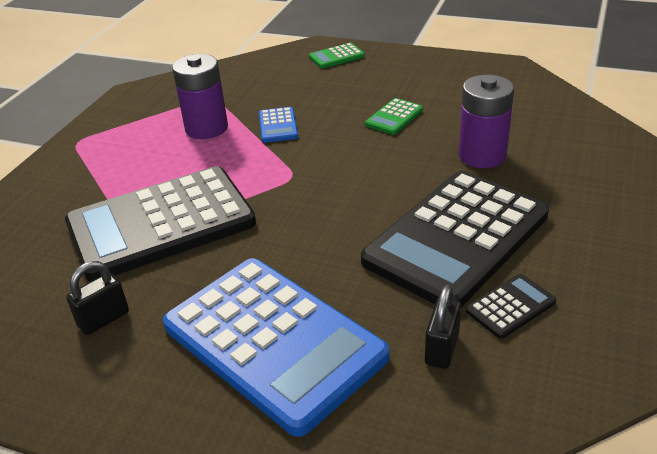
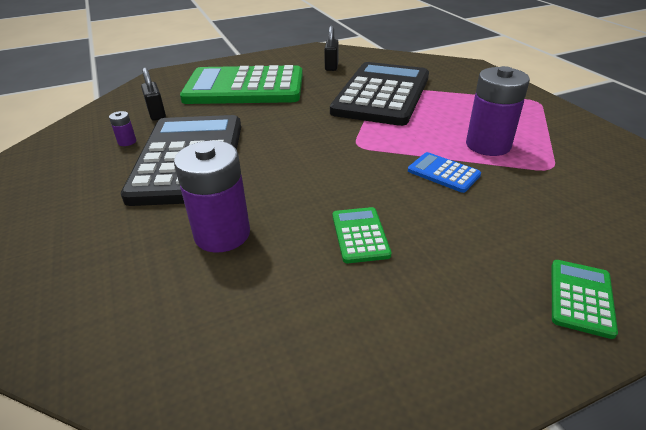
camera: 135 degrees right, 0 degrees up
blue calculator [163,258,389,437] -> green calculator [180,65,303,104]
black calculator [466,274,556,339] -> purple battery [109,111,136,146]

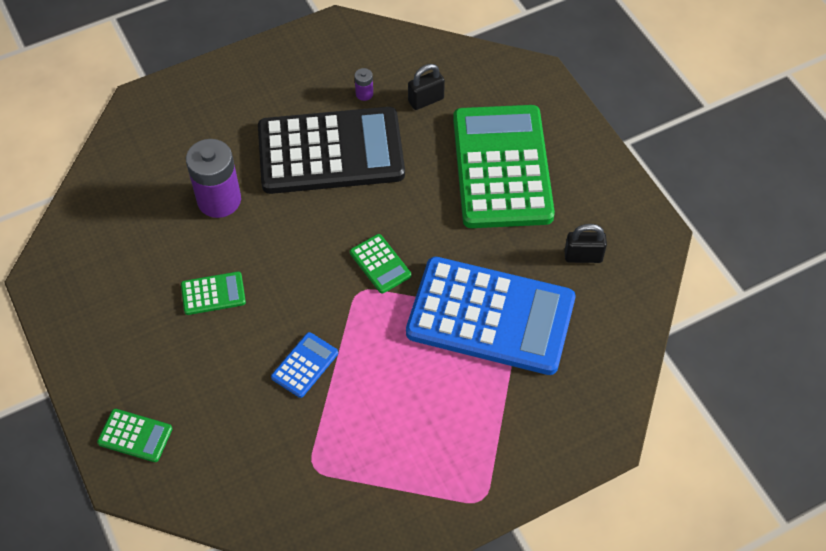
camera: 85 degrees right, 20 degrees up
black calculator [330,62,429,126] -> blue calculator [406,257,576,375]
purple battery [466,66,530,156] -> none
none -> green calculator [350,234,411,294]

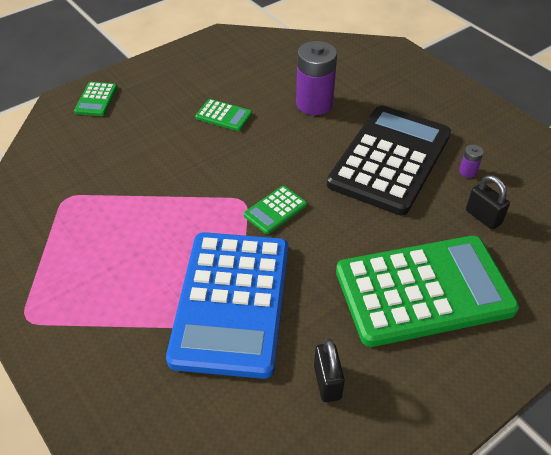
camera: 80 degrees right, 10 degrees down
green calculator [181,272,246,315] -> green calculator turned 45 degrees counterclockwise [195,99,252,131]
black calculator [258,107,405,194] -> black calculator turned 135 degrees counterclockwise [327,105,451,215]
blue calculator [271,332,338,398] -> none

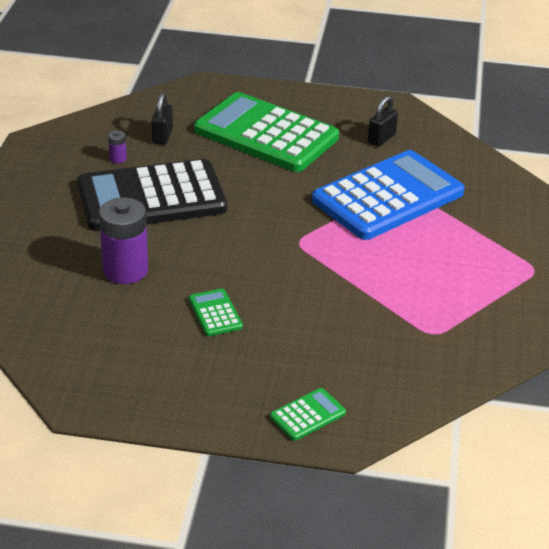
camera: 135 degrees left, 10 degrees down
green calculator [244,186,307,234] -> none

